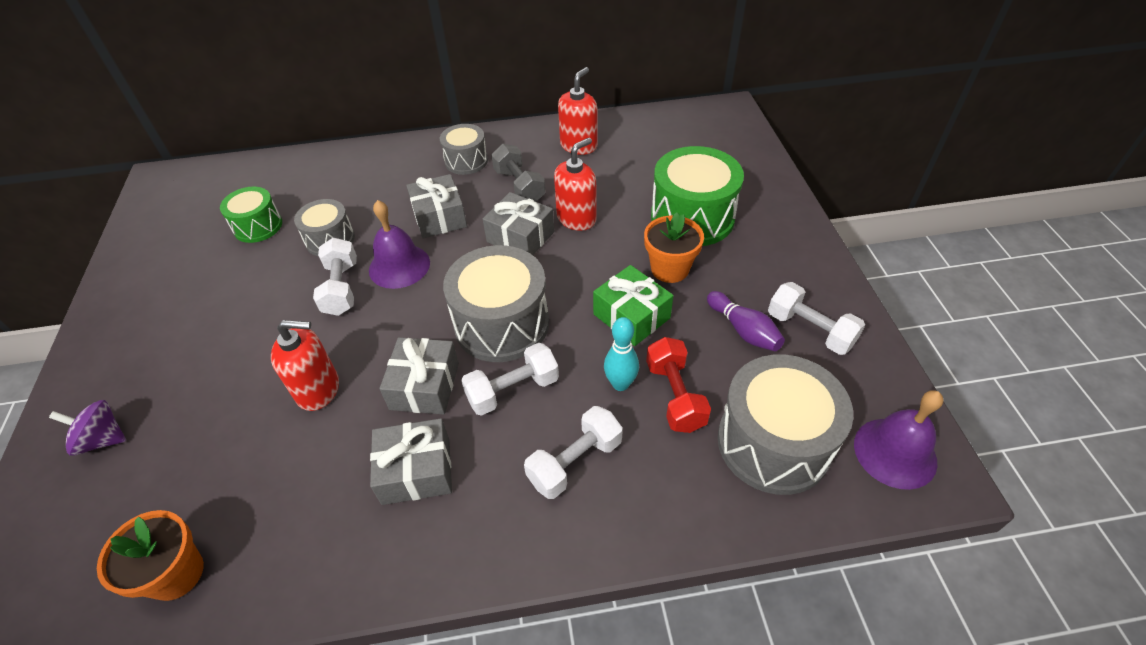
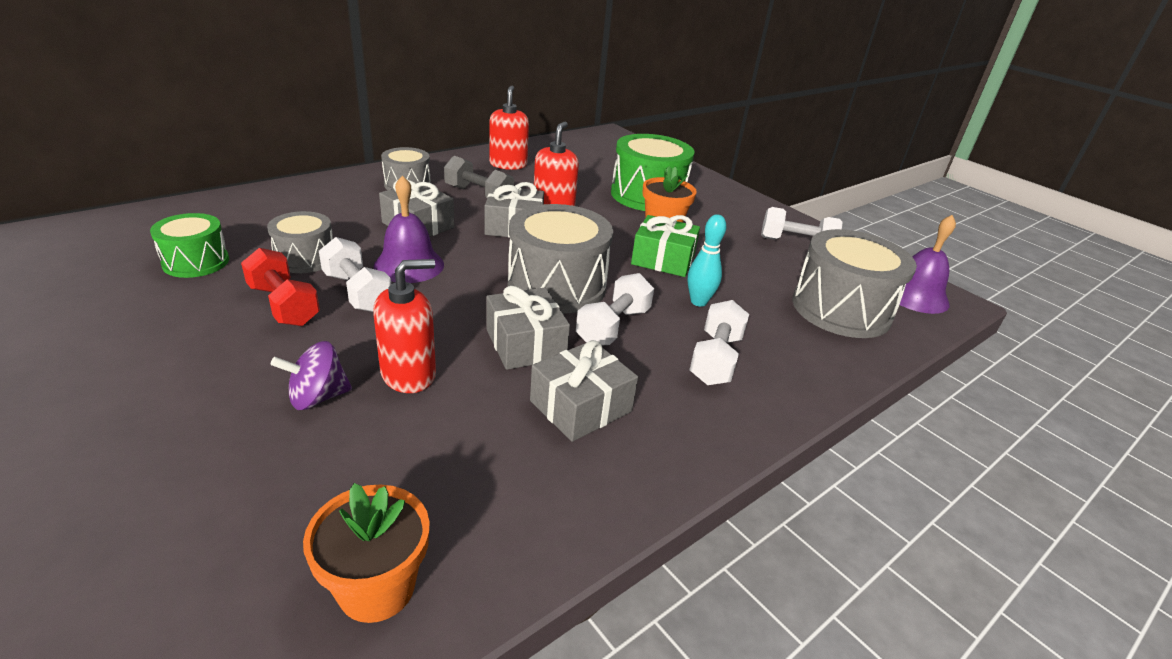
camera: 35 degrees left, 15 degrees down
purple spinning top [49,400,126,456] -> purple spinning top moved to [271,341,352,410]
red dumbbell [646,337,711,433] -> red dumbbell moved to [241,248,320,326]
purple bowling pin [707,291,785,351] -> none

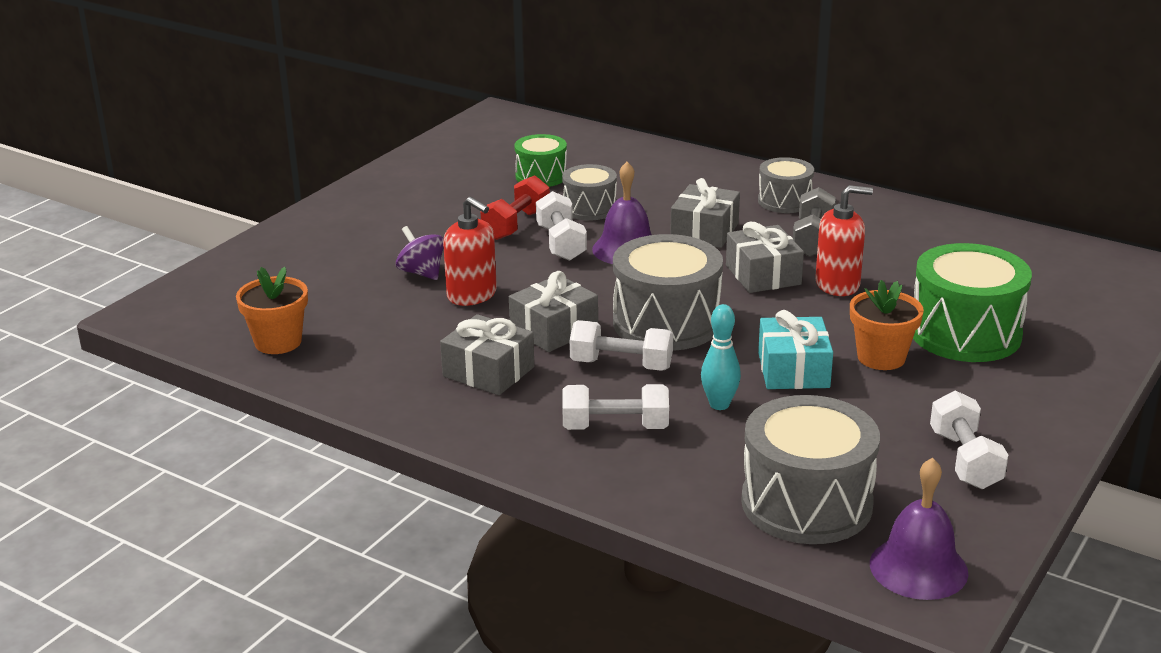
camera: 75 degrees right, 5 degrees down
white dumbbell [319,237,391,312] -> white dumbbell turned 45 degrees counterclockwise [536,191,587,261]
red soap dispenser [489,86,529,170] -> none
green gift [631,215,700,277] -> turquoise gift [758,310,833,389]

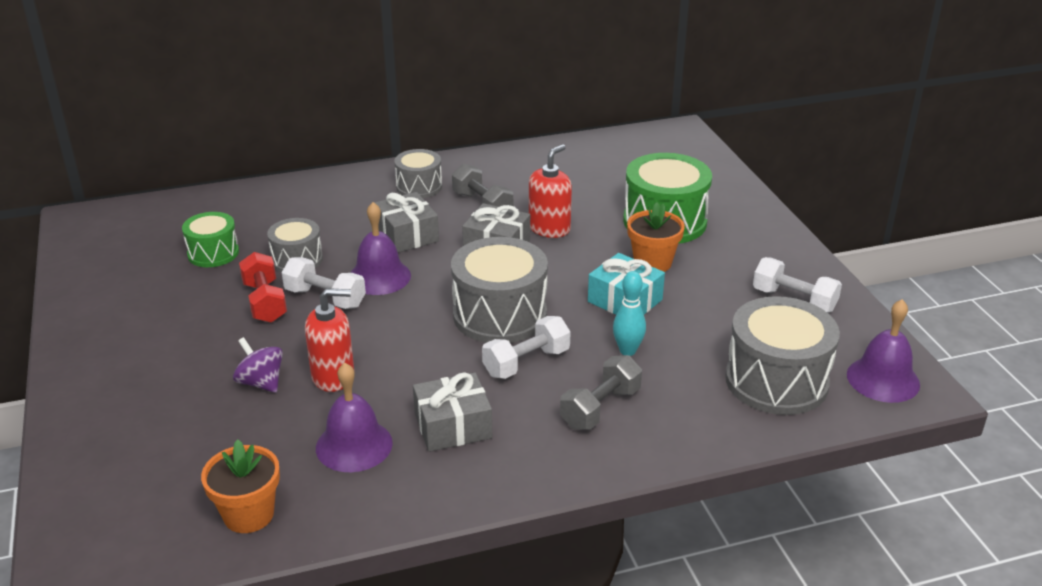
camera: 50 degrees left, 5 degrees up
purple spinning top [396,226,444,280] -> purple spinning top turned 45 degrees clockwise [233,337,283,393]
grey gift [509,271,598,352] -> none
white dumbbell [562,384,669,430] -> grey dumbbell [560,355,642,430]
none -> purple bell [316,363,393,472]

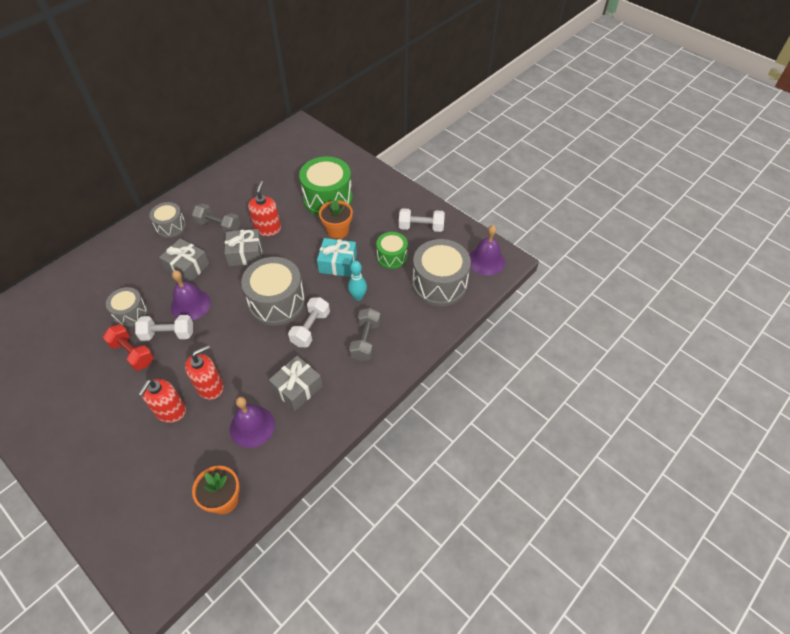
camera: 30 degrees left, 20 degrees up
green drum [182,212,239,267] -> green drum moved to [376,232,408,269]
purple spinning top [233,337,283,393] -> red soap dispenser [138,379,186,423]

